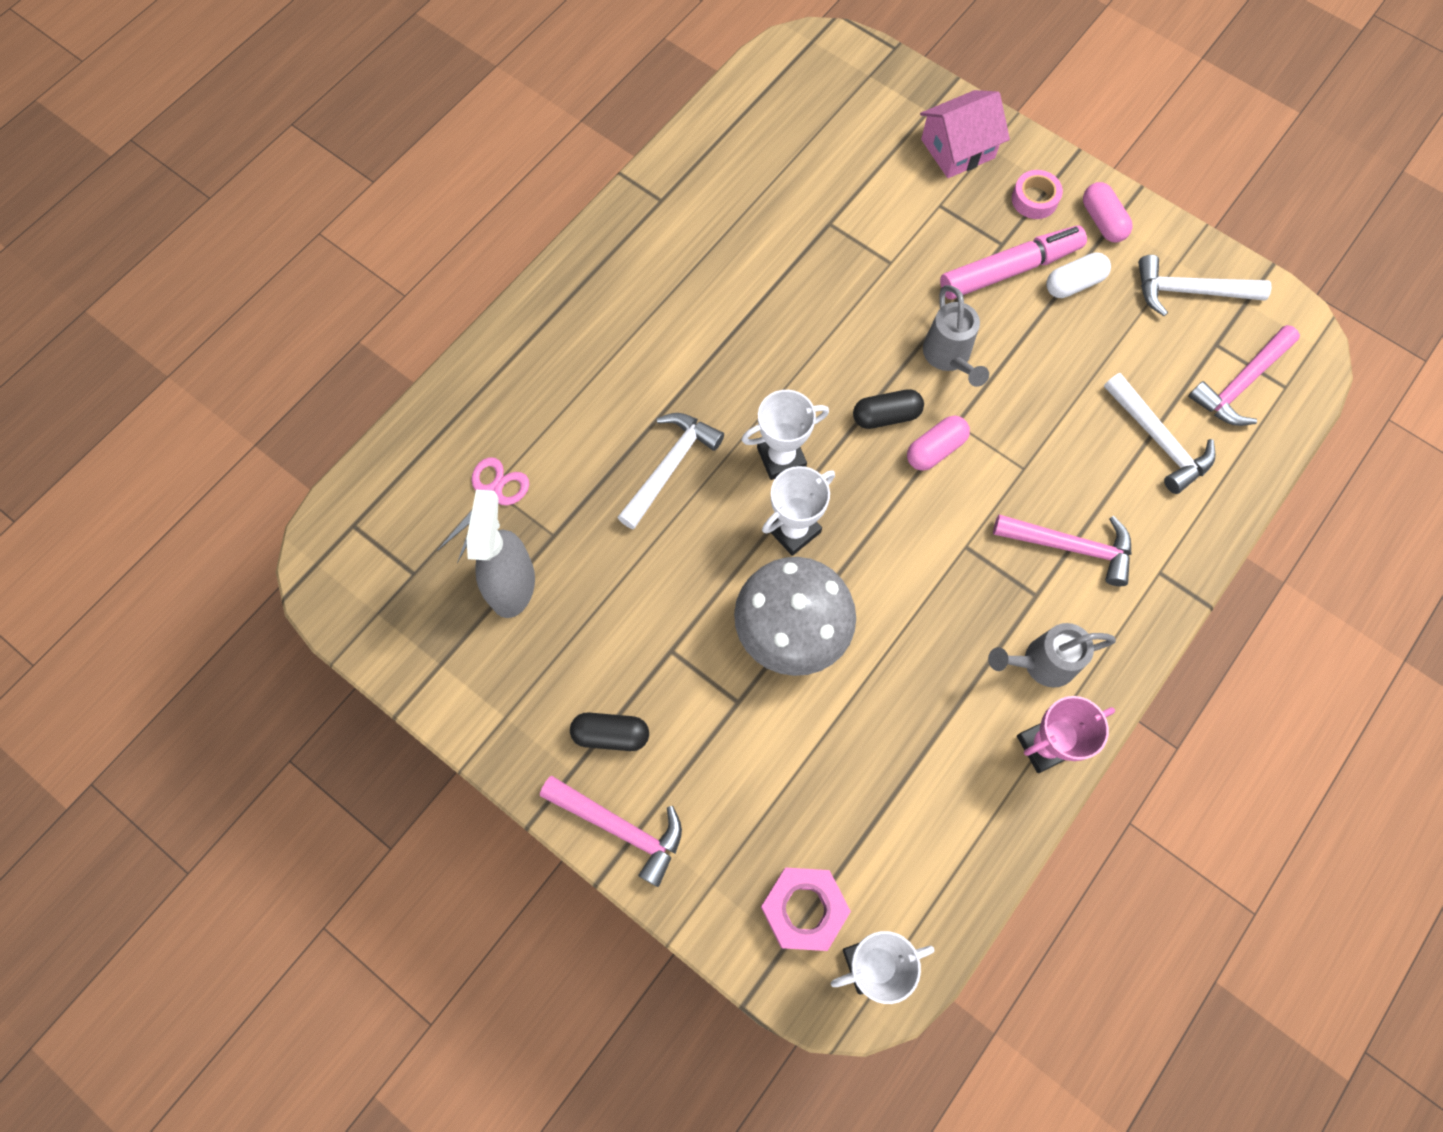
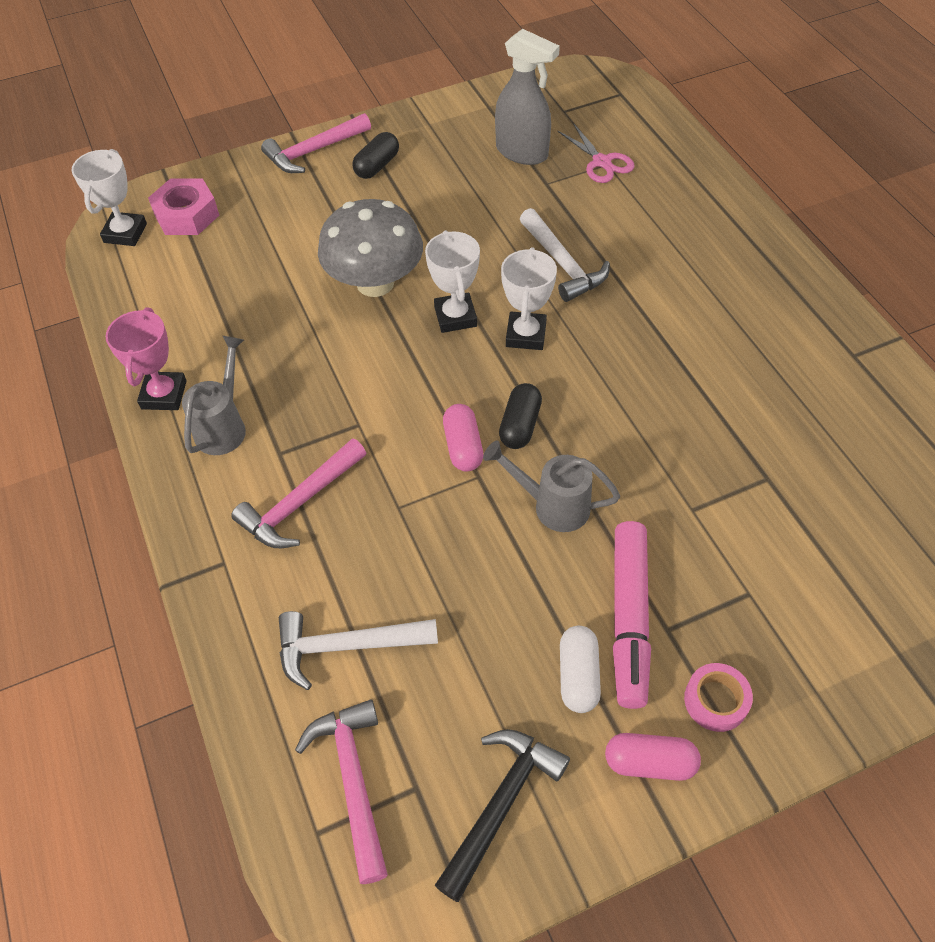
camera: 120 degrees right, 15 degrees down
pink house [920,90,1010,178] -> none
white hammer [1138,255,1272,316] -> black hammer [435,729,570,902]

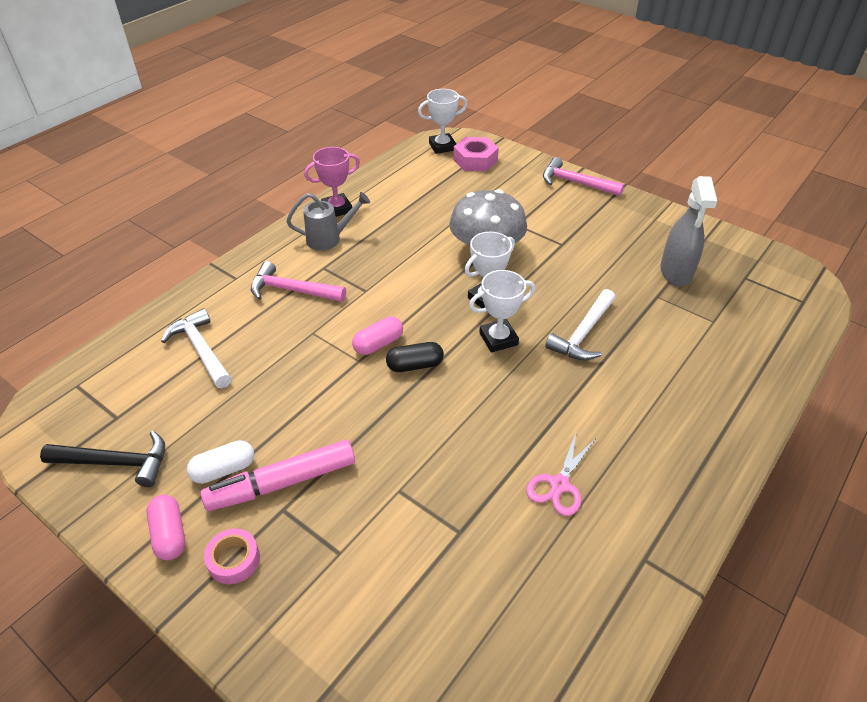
camera: 60 degrees right, 10 degrees down
pink hammer [295,699,388,884] -> none
black capsule [352,132,399,179] -> none
grey watering can [483,441,620,532] -> none
pink scissors [557,123,634,183] -> pink scissors moved to [526,433,596,516]

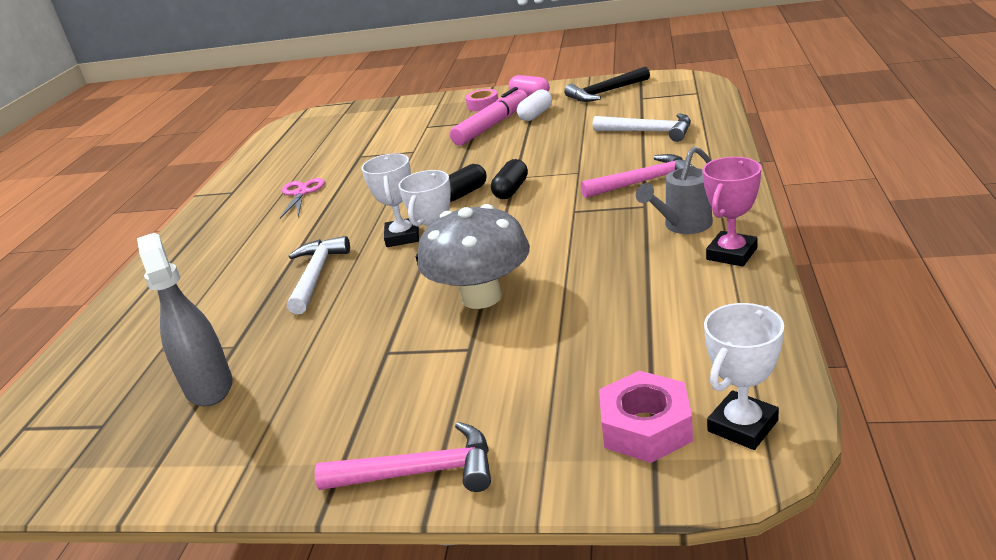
camera: 155 degrees right, 15 degrees down
pink capsule [352,316,403,355] -> black capsule [491,159,528,199]
white trophy [469,270,535,352] -> white trophy turned 45 degrees counterclockwise [361,153,419,247]

